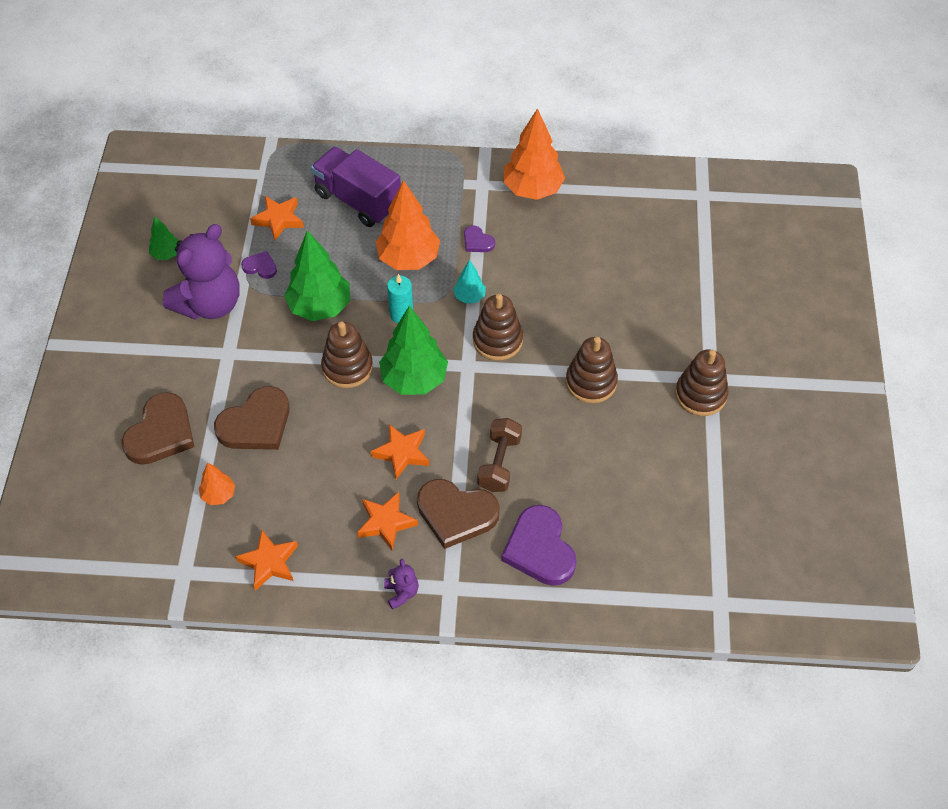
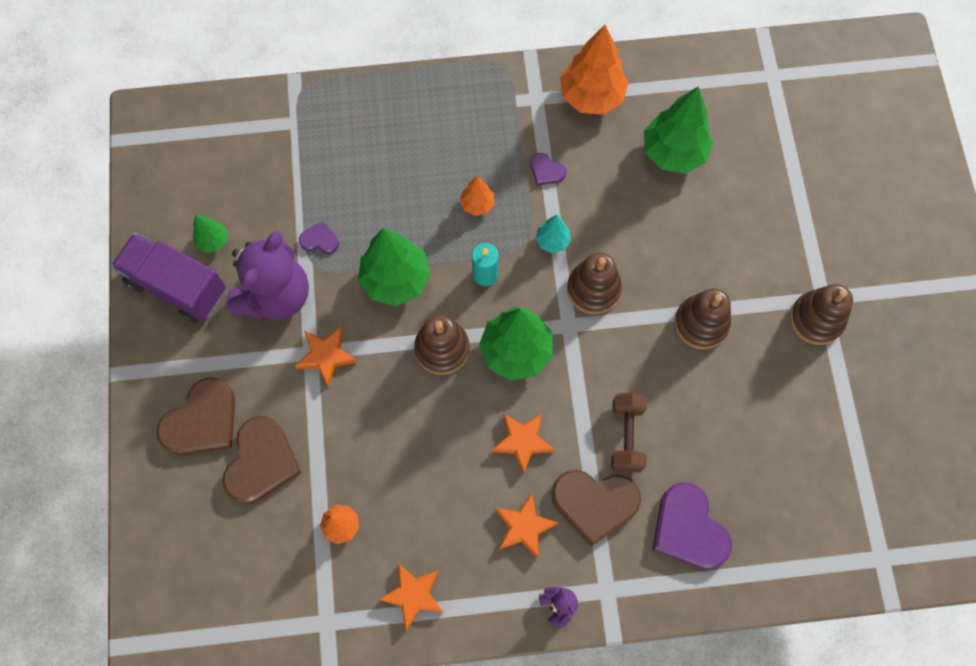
camera: 10 degrees left, 15 degrees up
brown heart [214,386,290,450] -> brown heart moved to [156,377,235,455]
orange star [250,196,304,240] -> orange star moved to [295,327,358,387]
purple truck [311,147,401,227] -> purple truck moved to [111,233,226,323]
orange tree [376,180,440,270] -> orange tree [460,176,495,216], size x0.50
none -> green tree [644,87,713,174]

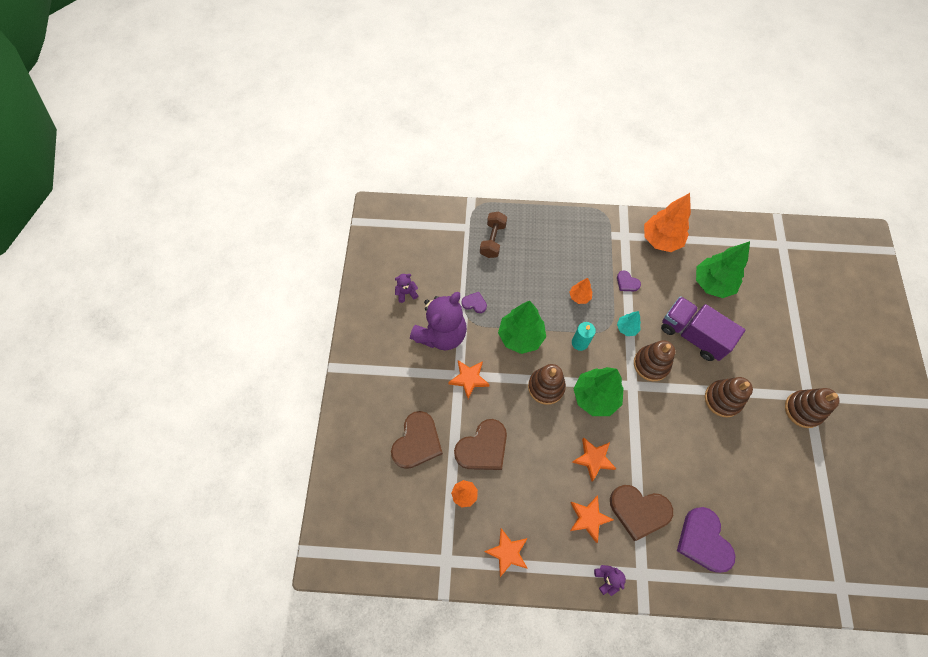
camera: 10 degrees right, 5 degrees down
purple truck [111,233,226,323] -> purple truck moved to [661,296,745,361]
brown heart [156,377,235,455] -> brown heart moved to [454,419,507,470]
green tree [192,215,228,253] -> purple teddy bear [395,274,418,303]
brown dumbbell [611,393,647,473] -> brown dumbbell moved to [480,212,507,258]

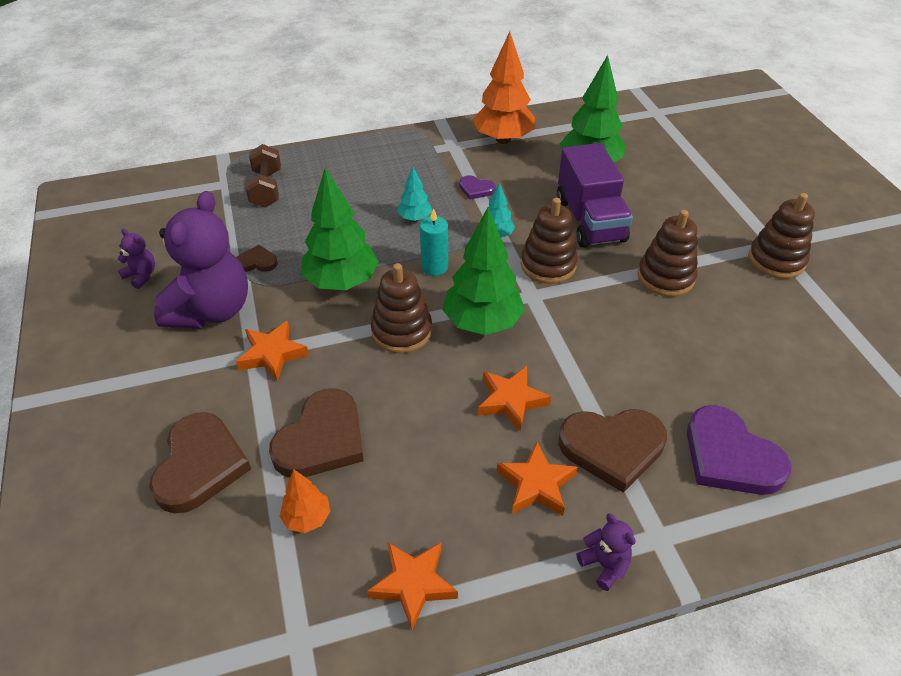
camera: 20 degrees left, 20 degrees down
purple teddy bear [395,274,418,303] -> purple teddy bear turned 75 degrees clockwise [118,228,155,289]
purple heart [461,292,487,313] -> brown heart [236,245,278,272]
orange tree [569,278,592,304] -> turquoise tree [397,166,432,221]
purple truck [661,296,745,361] -> purple truck turned 120 degrees counterclockwise [557,143,633,248]

